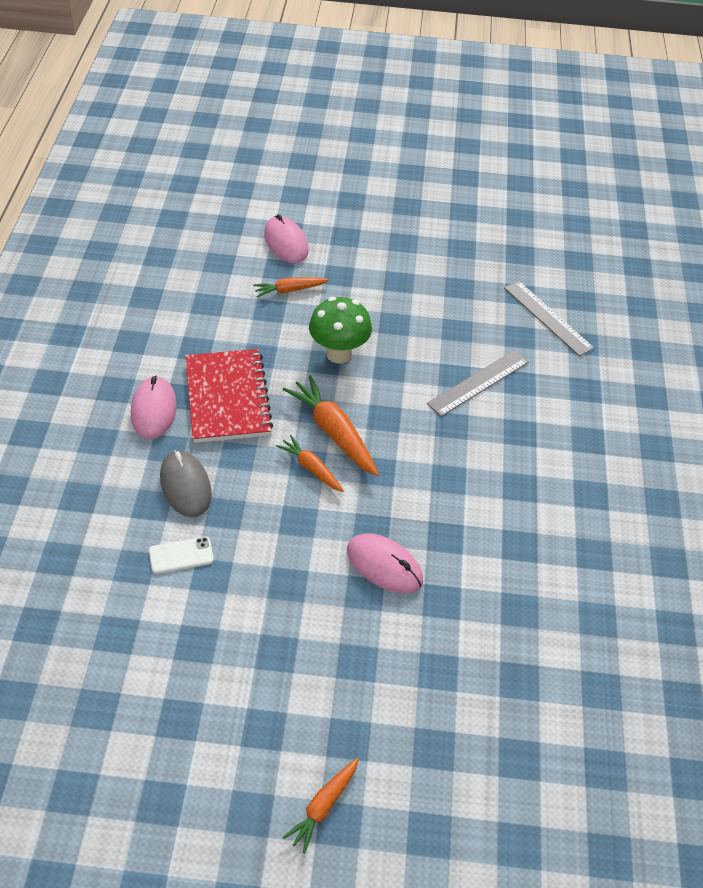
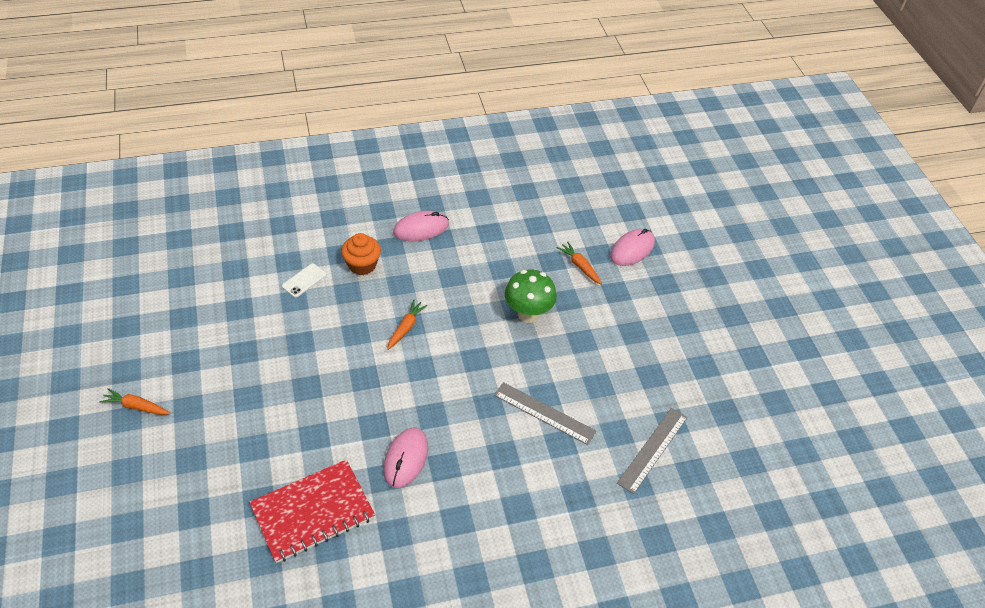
camera: 70 degrees right, 0 degrees up
white phone [149,537,214,574] -> white phone turned 75 degrees clockwise [282,263,326,298]
grey mouse [160,450,212,517] -> orange cupcake [341,233,381,275]
red notebook [185,349,273,443] -> red notebook moved to [249,459,375,563]
orange carrot [283,375,379,476] -> none
pink mouse [347,533,423,594] -> pink mouse moved to [383,428,428,488]

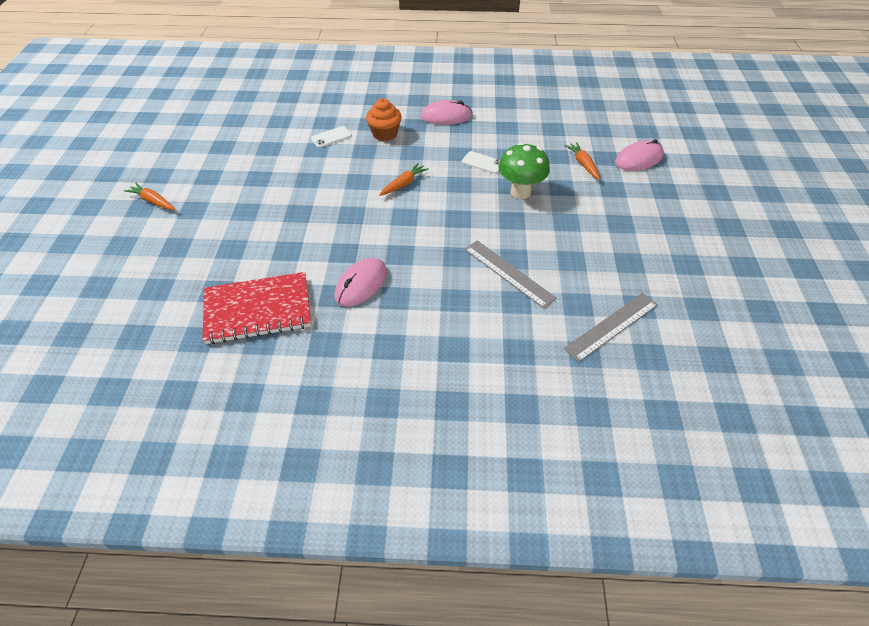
camera: 20 degrees right, 0 degrees up
none -> white phone [462,151,500,174]

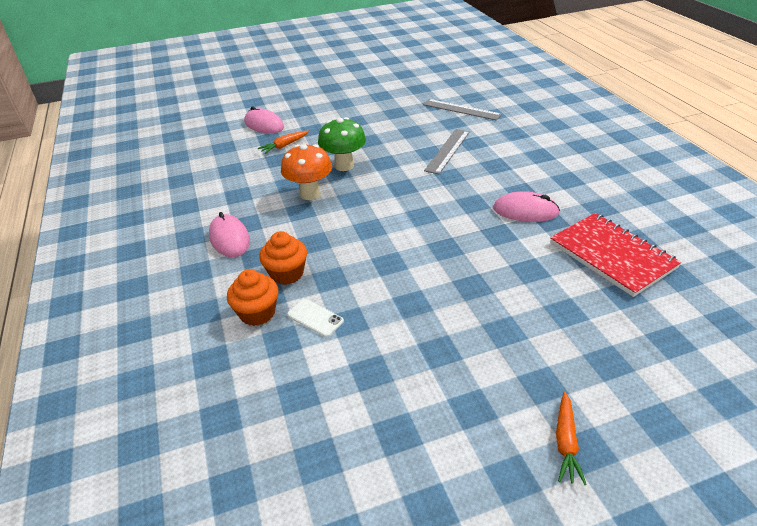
camera: 110 degrees left, 10 degrees down
orange carrot [379,163,429,196] -> none
white phone [462,151,500,174] -> orange mushroom [281,144,332,200]
none -> orange cupcake [227,269,278,326]

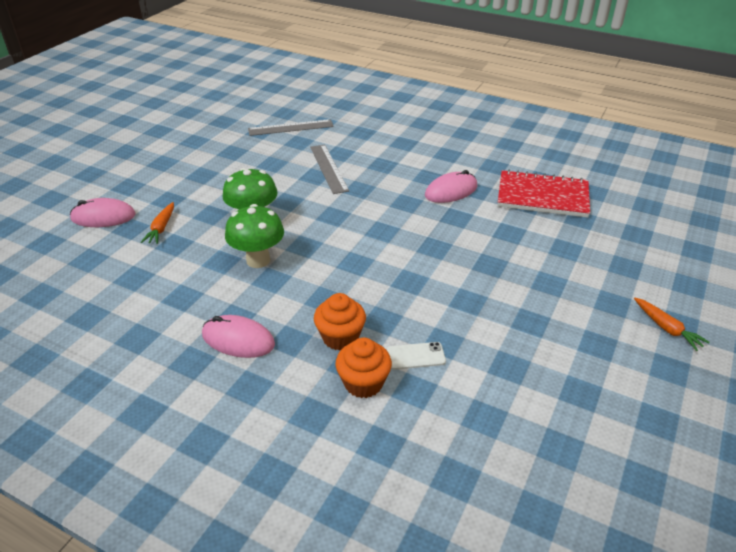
camera: 45 degrees left, 0 degrees up
orange mushroom [281,144,332,200] -> green mushroom [225,204,284,268]

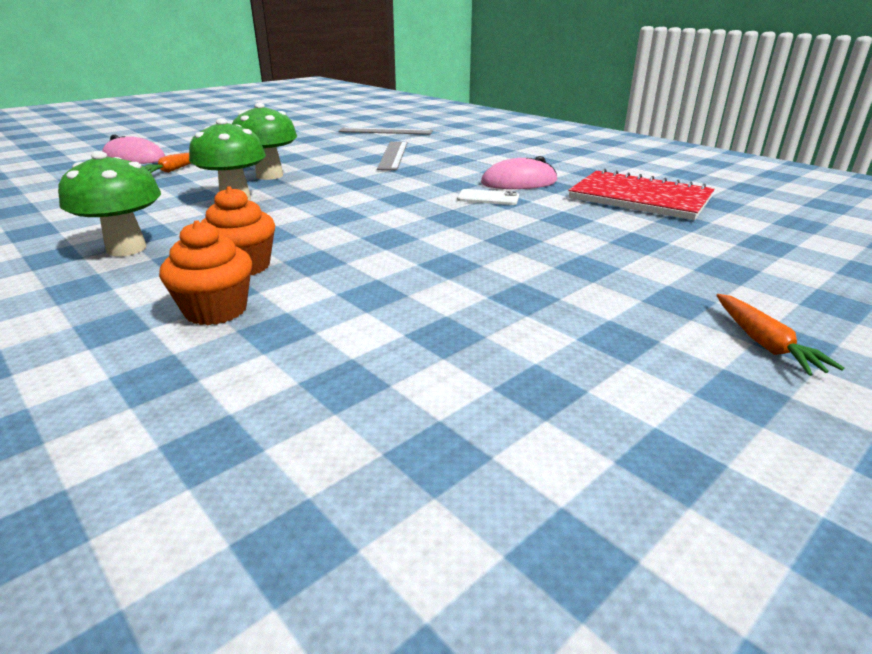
camera: 20 degrees right, 10 degrees down
pink mouse [202,315,275,358] -> green mushroom [58,151,161,256]
white phone [386,342,446,370] -> white phone moved to [457,189,519,205]

